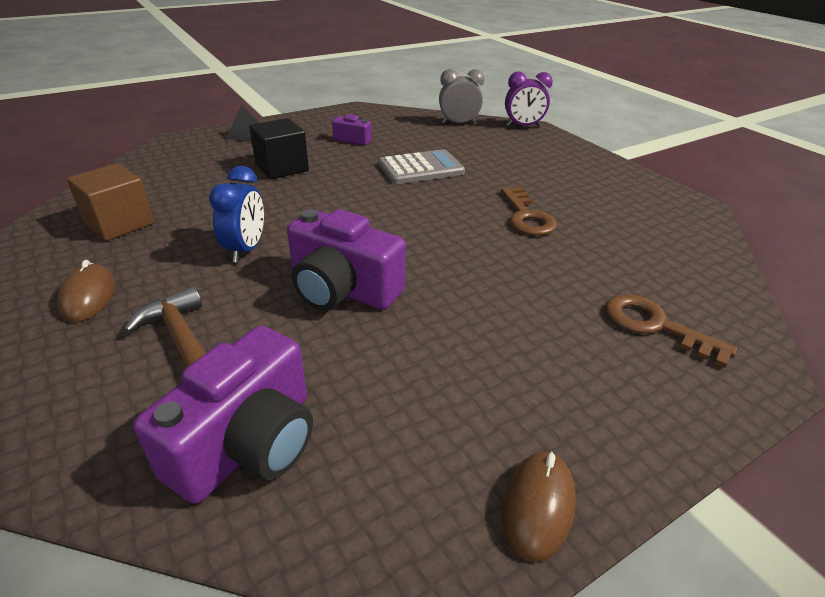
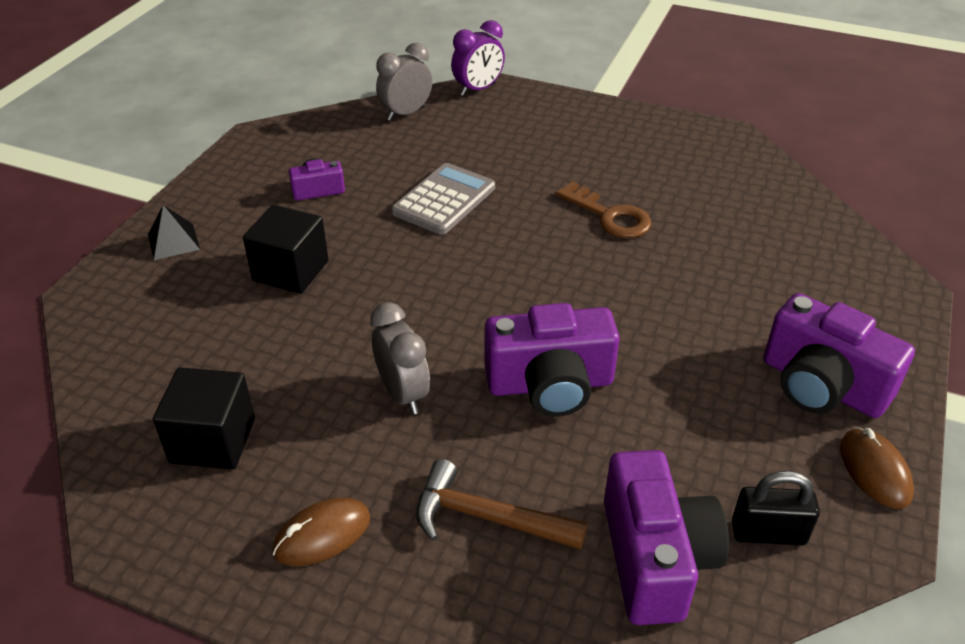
camera: 35 degrees left, 5 degrees up
brown mouse [57,260,115,322] -> brown mouse turned 75 degrees counterclockwise [273,497,371,566]
brown cube [67,163,154,241] -> black cube [153,367,255,469]
blue clock [209,166,264,263] -> grey clock [370,302,430,414]
brown key [605,294,737,368] -> none
none -> black padlock [732,471,820,546]
none -> purple camera [763,293,915,418]

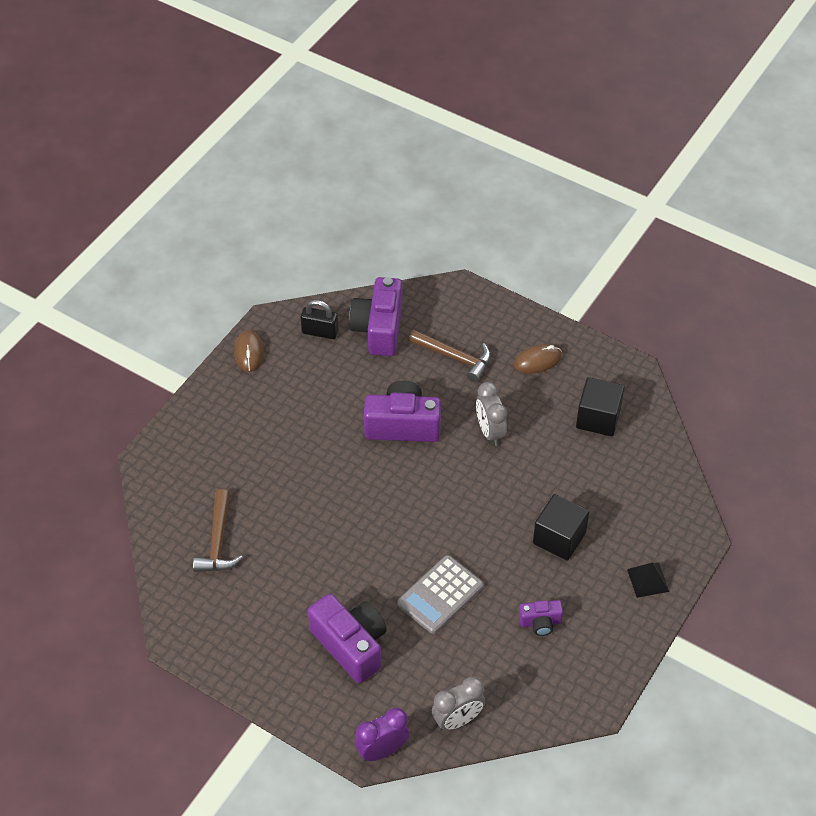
camera: 170 degrees left, 10 degrees up
brown key [556,181,651,238] -> none
purple camera [763,293,915,418] -> purple camera moved to [308,593,387,683]
none -> brown hammer [193,489,243,572]

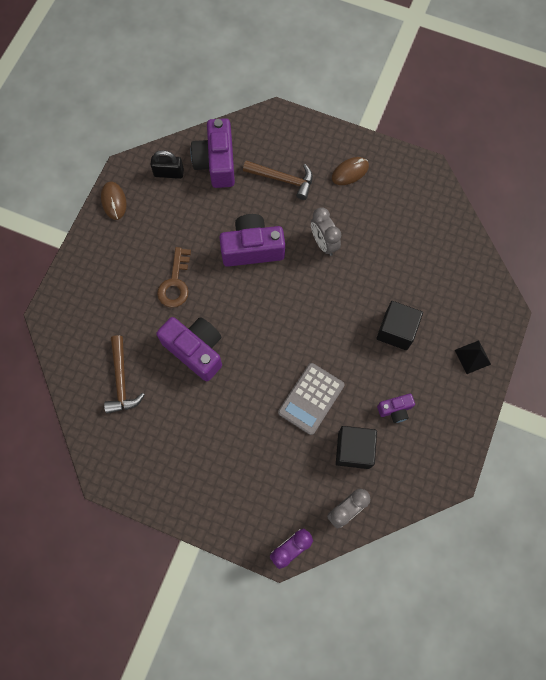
camera: 10 degrees left, 20 degrees up
purple camera [308,593,387,683] -> purple camera moved to [157,317,222,381]
black cube [576,377,625,436] -> black cube moved to [336,426,377,469]
none -> brown key [157,247,191,308]

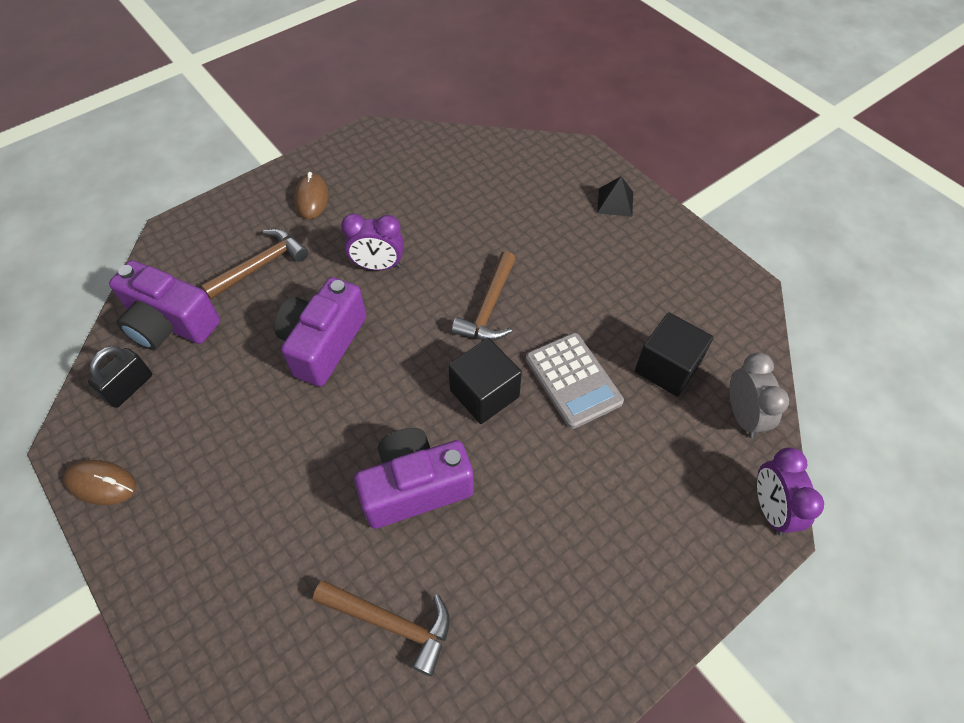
camera: 60 degrees left, 15 degrees down
brown key [157,247,191,308] -> none
grey clock [311,207,341,256] -> purple clock [341,214,404,270]
black cube [376,301,423,350] -> black cube moved to [448,338,522,424]
purple camera [377,394,415,423] -> none
none -> brown hammer [452,251,516,341]

